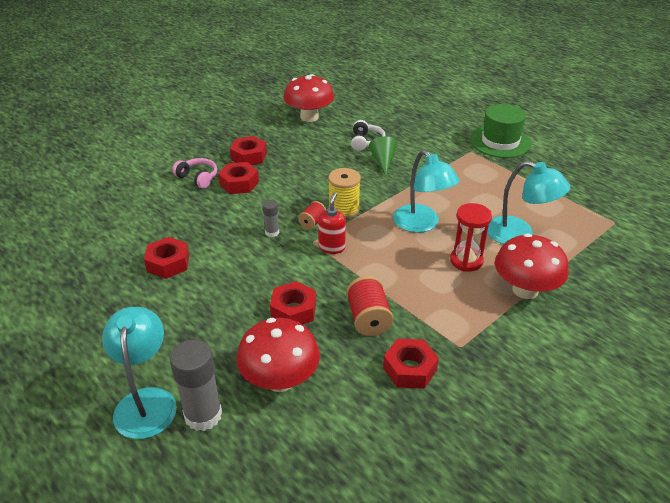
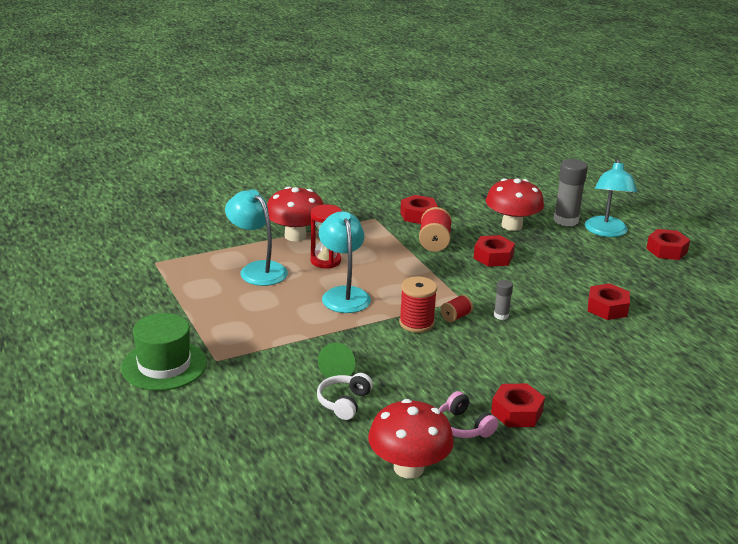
camera: 165 degrees left, 10 degrees down
pink headphones [172,158,217,188] -> pink headphones moved to [439,391,498,438]
red nut [218,162,259,194] -> red nut moved to [646,229,690,260]
red soap dispenser [318,192,346,254] -> none
yellow spool [328,168,361,218] -> red spool [399,277,437,333]

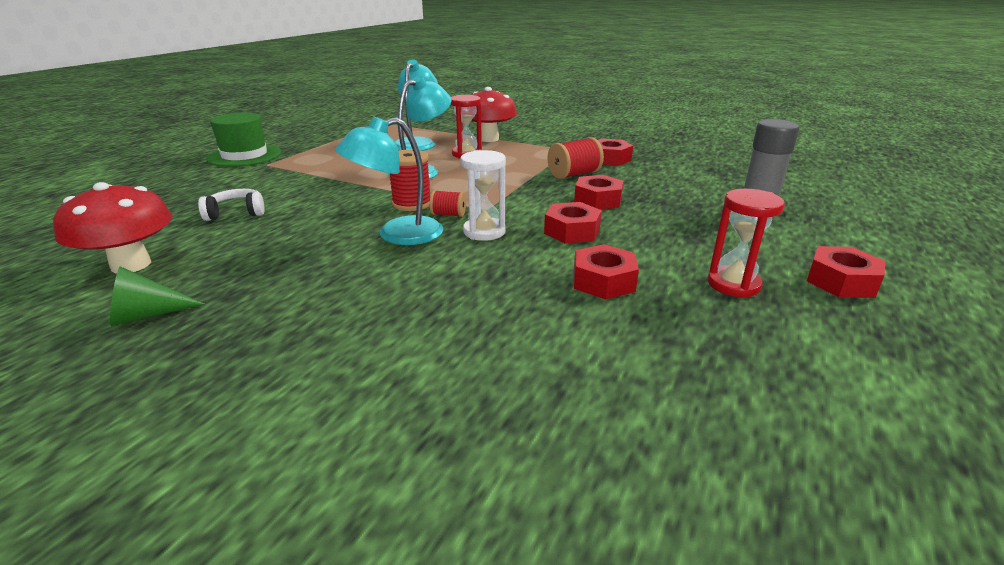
camera: 55 degrees right, 0 degrees up
green cone [318,343,355,378] -> green cone moved to [110,266,204,326]
pink headphones [439,391,498,438] -> none
red mushroom [486,178,544,231] -> none
red nut [491,384,545,427] -> red nut moved to [544,202,602,244]
grey glue stick [494,280,513,320] -> white hourglass [460,150,506,241]
turquoise lamp [585,159,637,237] -> turquoise lamp moved to [335,117,443,245]
none -> red hourglass [708,189,785,298]

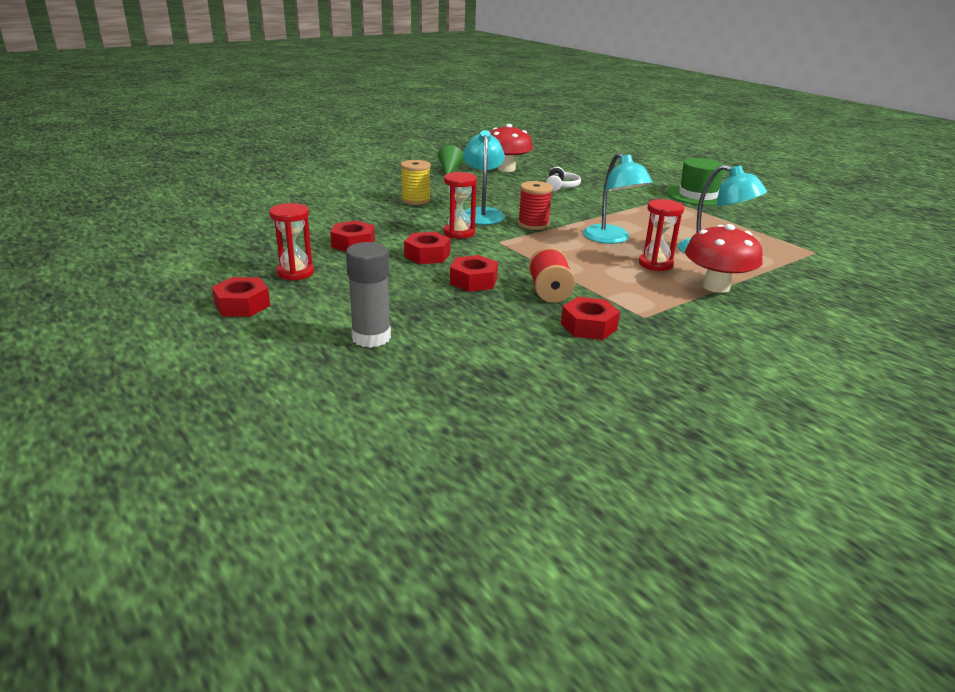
camera: 115 degrees right, 0 degrees up
red spool [430,190,466,217] -> none
white hourglass [460,150,506,241] -> red hourglass [444,172,477,239]
none -> yellow spool [401,160,431,205]

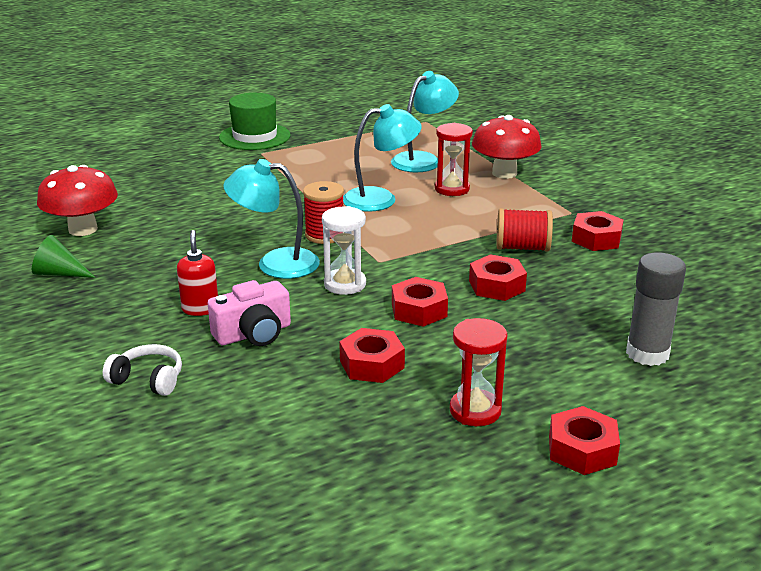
camera: 80 degrees left, 0 degrees up
yellow spool [401,160,431,205] -> red soap dispenser [177,230,218,316]
red hourglass [444,172,477,239] -> white hourglass [322,206,366,295]
white headphones [546,167,581,191] -> white headphones moved to [103,344,182,396]
none -> pink camera [208,280,291,346]

